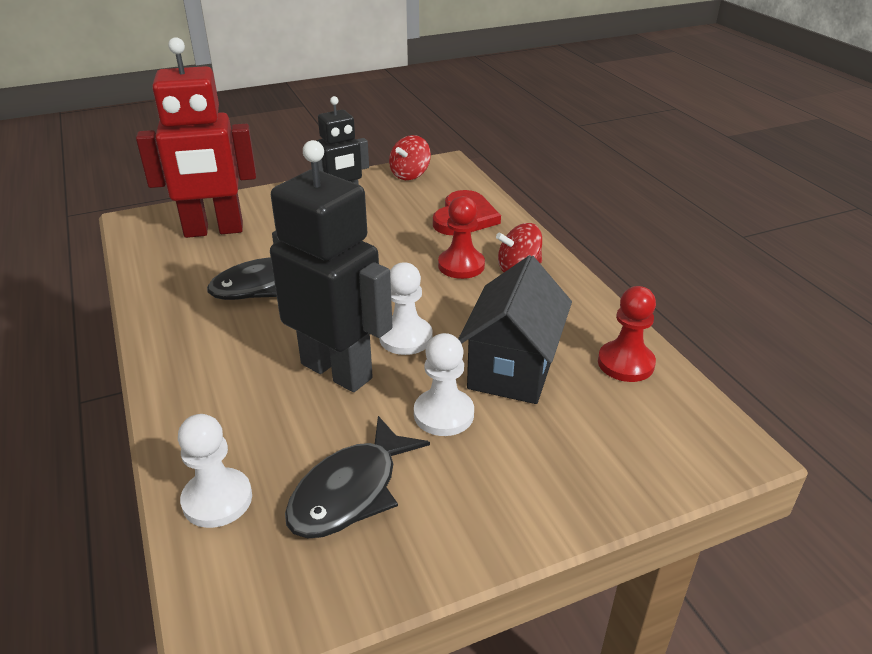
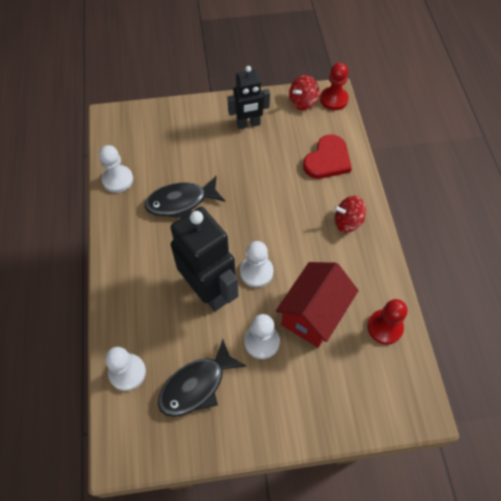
camera: 15 degrees right, 25 degrees up
red robot [136,37,256,238] -> none
red pawn [438,196,485,279] -> red pawn moved to [320,63,349,110]
black house [458,255,572,404] -> red house [276,262,359,348]
none -> white pawn [99,145,133,193]

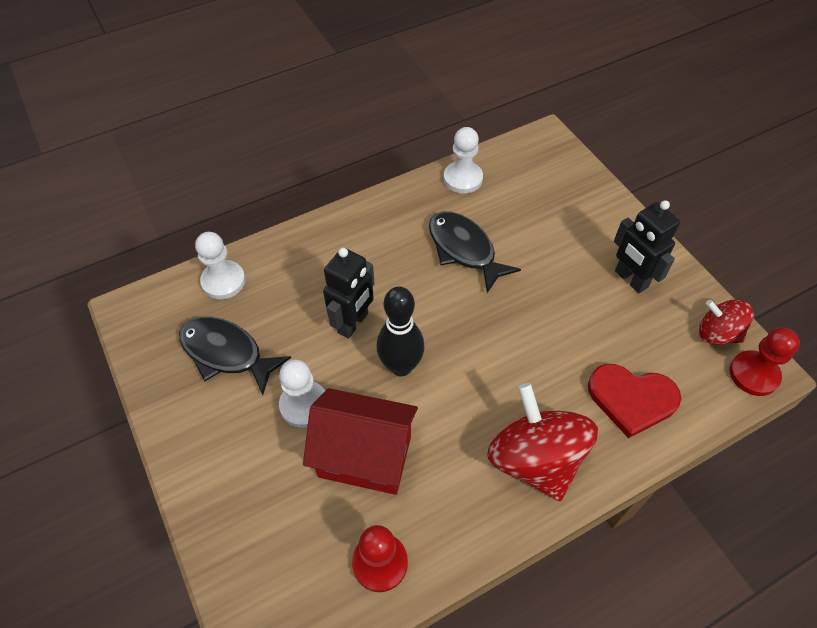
camera: 70 degrees right, 5 degrees down
black robot [171,207,238,311] -> black robot [323,248,375,339], size x0.61
white pawn [240,241,274,287] -> black bowling pin [377,286,425,376]
red spinning top [334,196,366,233] -> red spinning top [487,383,598,501], size x1.76

